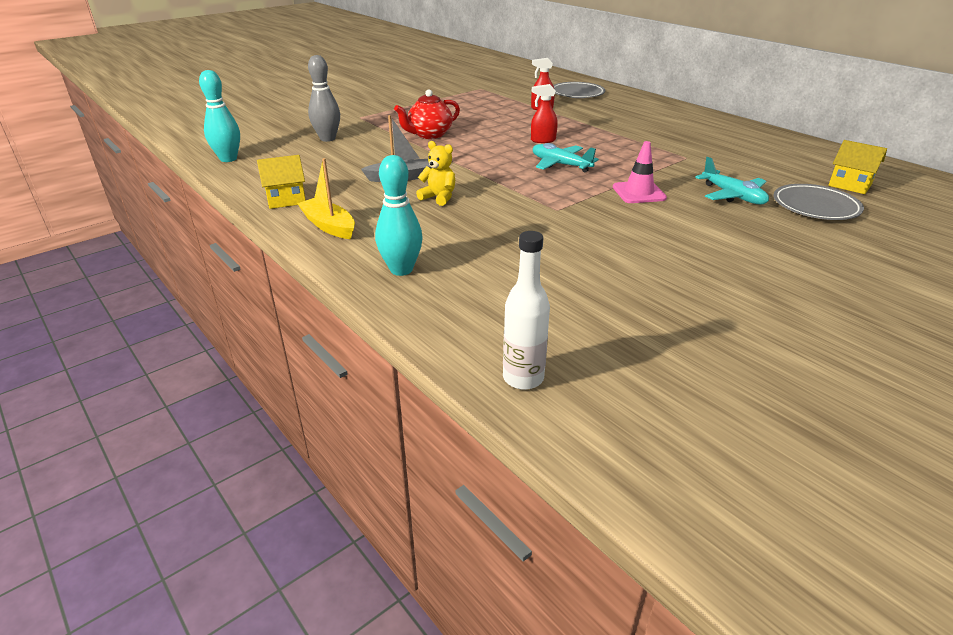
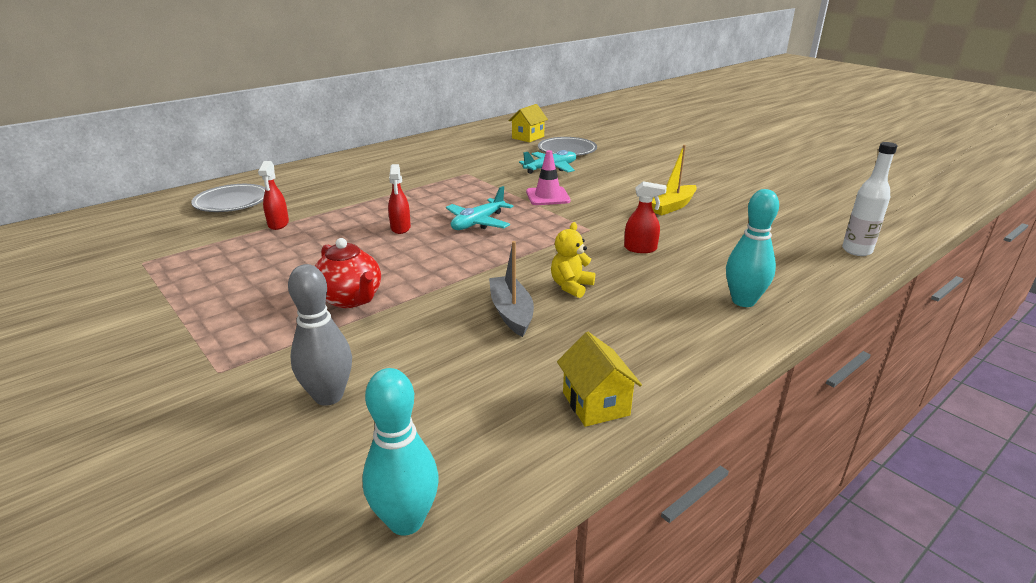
camera: 90 degrees left, 5 degrees down
yellow boat [297,158,355,239] -> yellow boat moved to [652,145,697,216]
none -> red spray bottle [624,181,667,253]

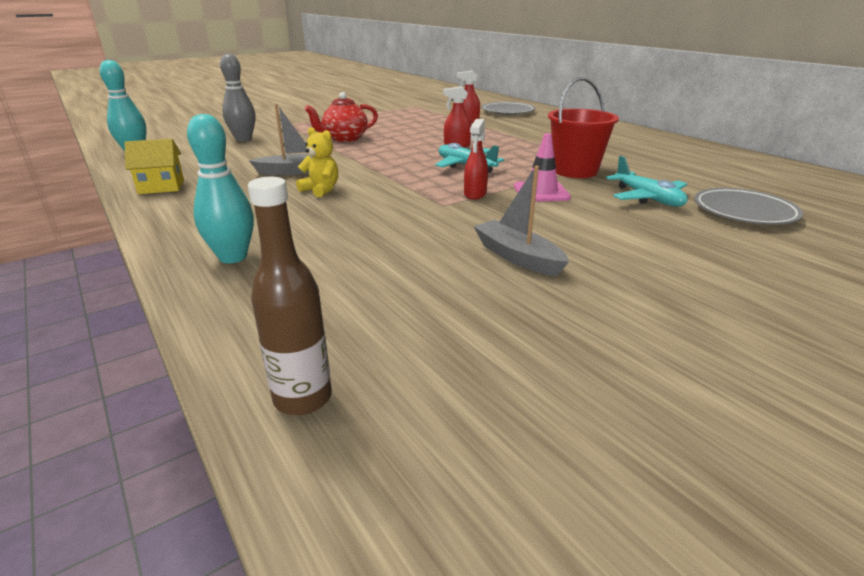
camera: 95 degrees right, 0 degrees up
yellow house [509,104,548,142] -> none
red spray bottle [624,181,667,253] -> red spray bottle moved to [464,119,488,200]
yellow boat [652,145,697,216] -> grey boat [474,166,569,276]
white bottle [842,142,897,256] -> brown bottle [248,177,332,415]
none -> red bucket [548,77,619,178]

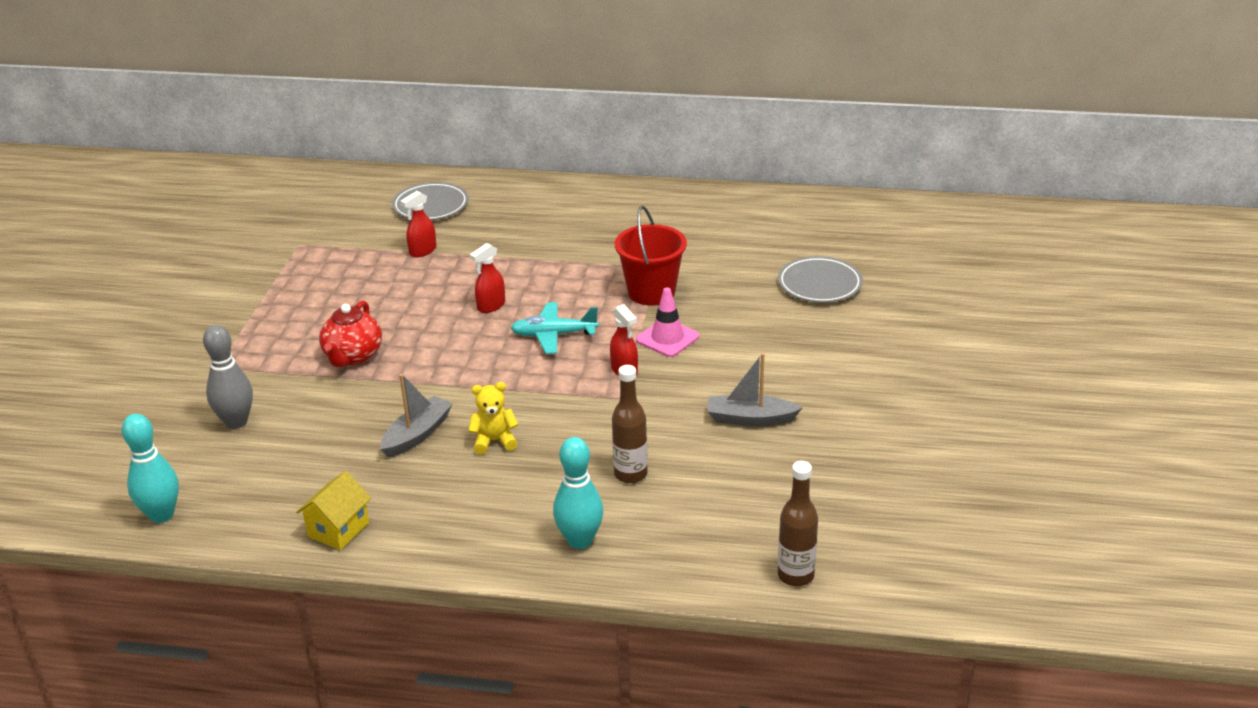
camera: 45 degrees left, 5 degrees up
turquoise plane [606,156,688,207] -> none
none -> brown bottle [612,365,648,483]

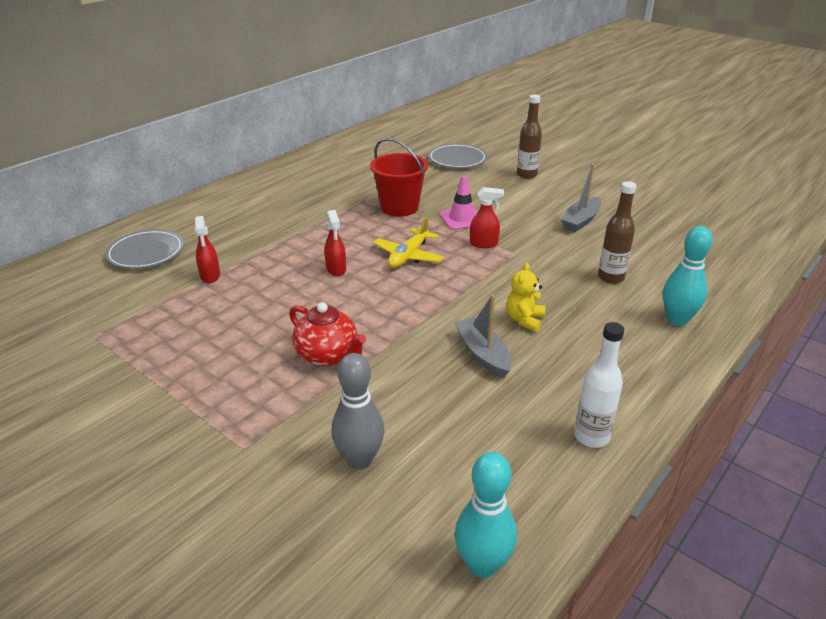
camera: 60 degrees left, 0 degrees up
yellow house [296,471,371,550] -> white bottle [574,322,624,448]
turquoise plane [511,302,599,354] -> yellow plane [373,217,444,268]
brown bottle [778,461,818,586] -> brown bottle moved to [517,94,542,179]

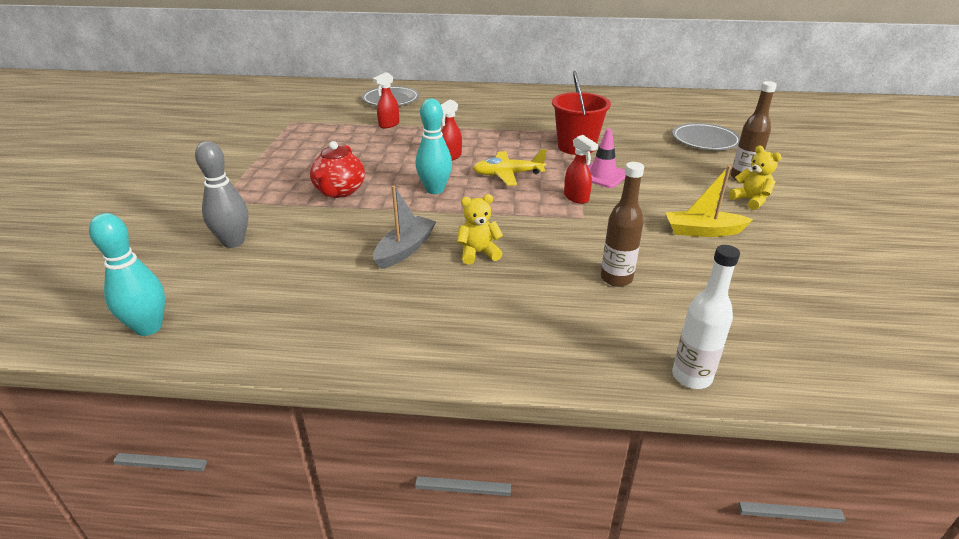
camera: 55 degrees right, 0 degrees up
grey boat [560,164,601,232] -> yellow boat [665,165,753,237]
white bottle [574,322,624,448] -> white bottle moved to [672,245,740,389]
turquoise bowling pin [663,226,713,326] -> turquoise bowling pin moved to [415,99,452,194]
none -> yellow teddy bear [729,145,781,210]

